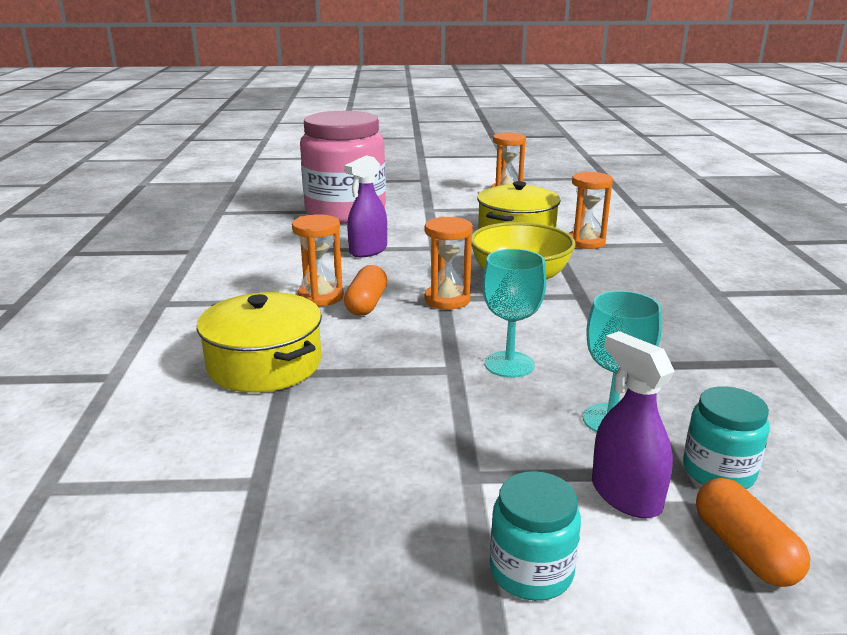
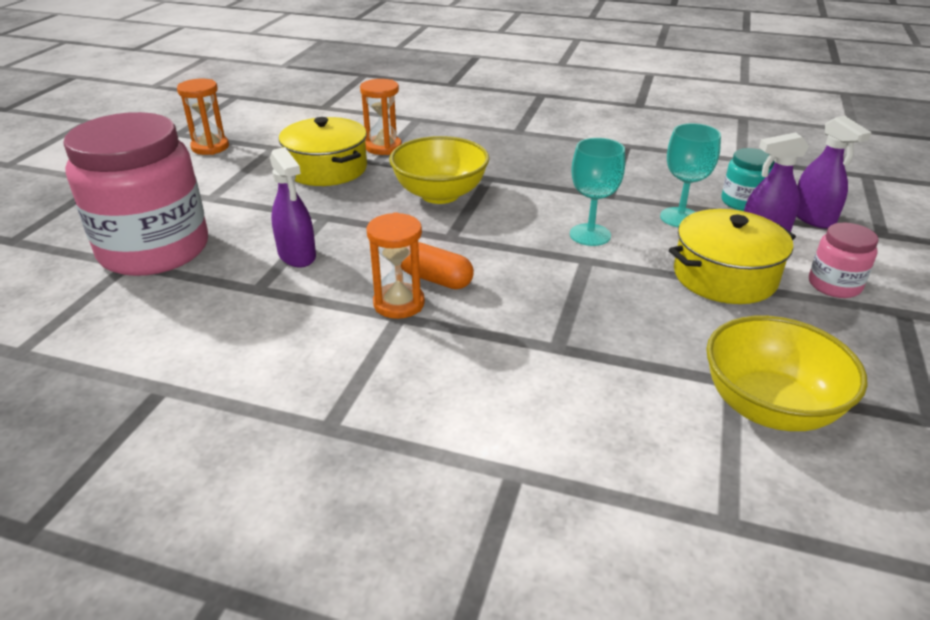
camera: 70 degrees left, 10 degrees up
yellow pot [197,292,322,393] -> yellow pot moved to [669,209,796,304]
orange hourglass [425,216,473,309] -> none
turquoise jar [490,471,581,601] -> pink jar [809,223,879,298]
orange capsule [696,478,810,587] -> purple spray bottle [797,116,872,229]
none -> yellow bowl [706,316,868,431]

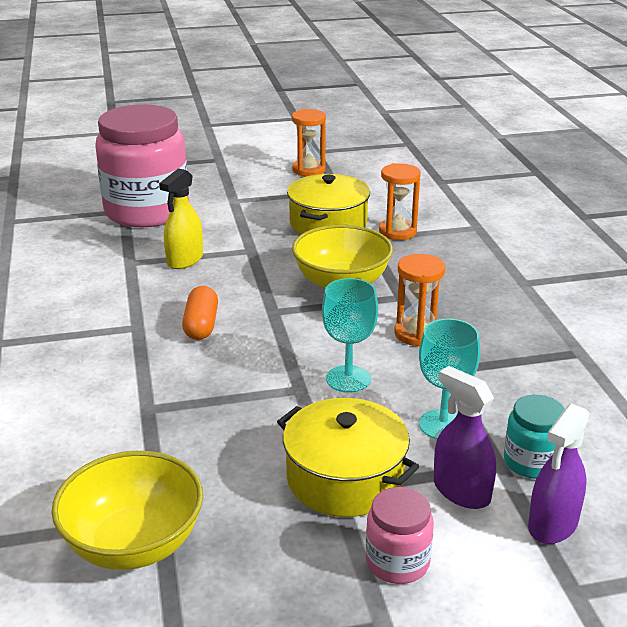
camera: 60 degrees right, 5 degrees down
purple spray bottle [270,147,316,267] -> yellow spray bottle [159,168,203,269]
orange hourglass [366,212,425,319] -> orange hourglass moved to [394,254,445,347]

